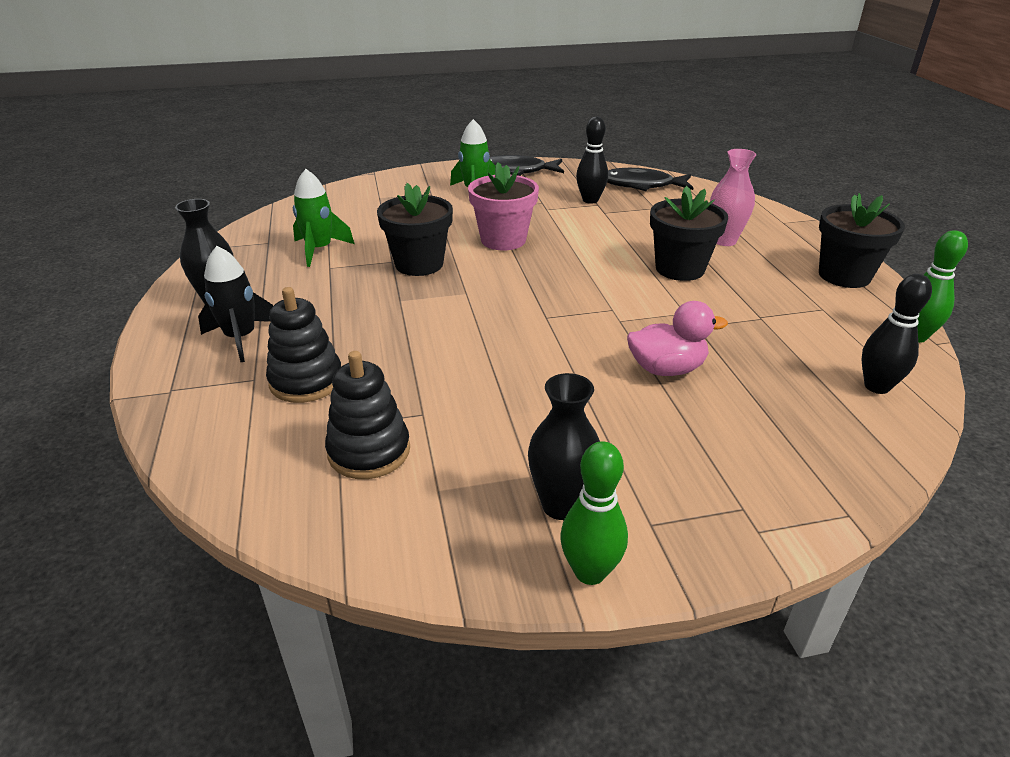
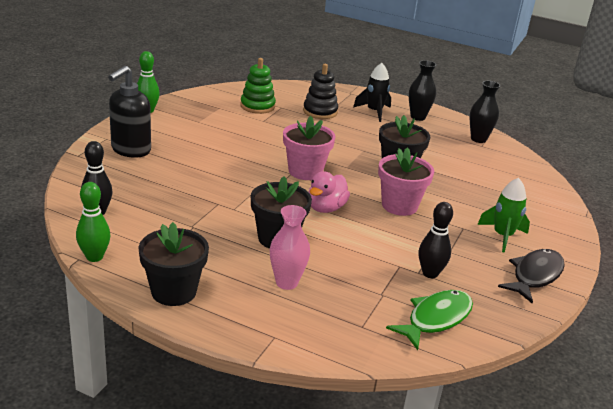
camera: 125 degrees right, 5 degrees down
green rocket [293,169,354,267] -> none
black stacking toy [325,351,410,479] -> green stacking toy [240,58,276,114]
black vase [528,373,600,520] -> black vase moved to [470,81,500,143]
black fish [607,168,693,191] -> green fish [386,290,473,350]
pink duck [627,301,728,376] -> pink duck moved to [309,171,350,213]
none -> black soap dispenser [108,66,151,158]
none -> pink flower pot [283,116,336,180]

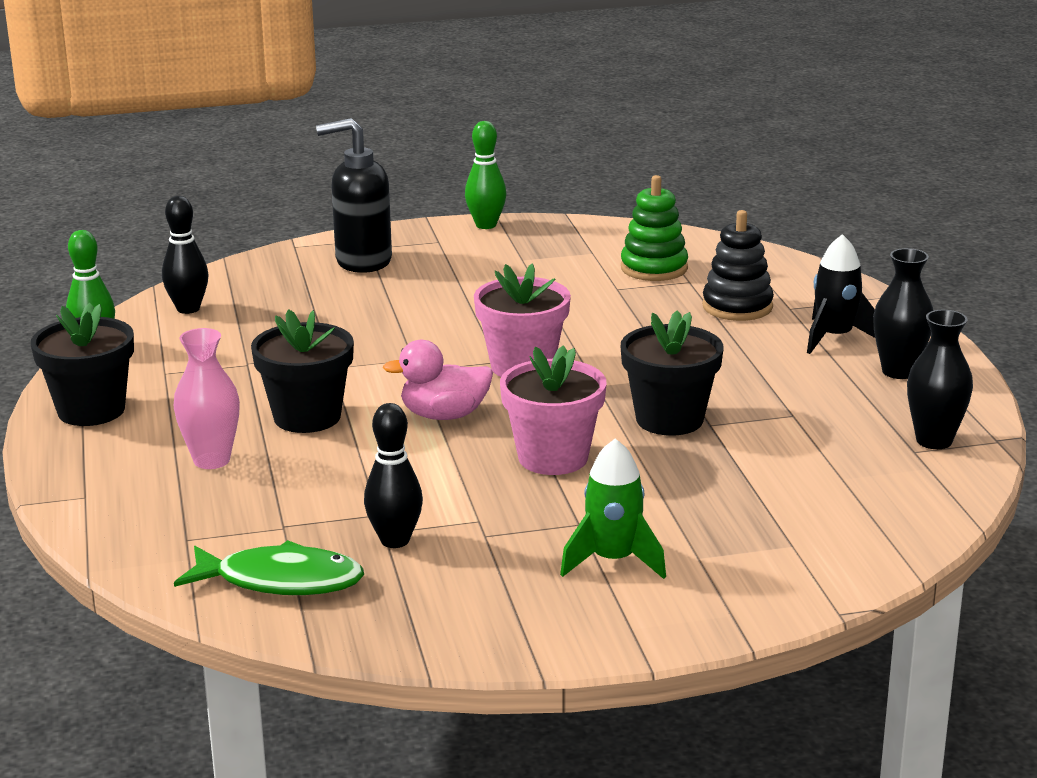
camera: 55 degrees right, 5 degrees down
black fish [498,249,565,304] -> none

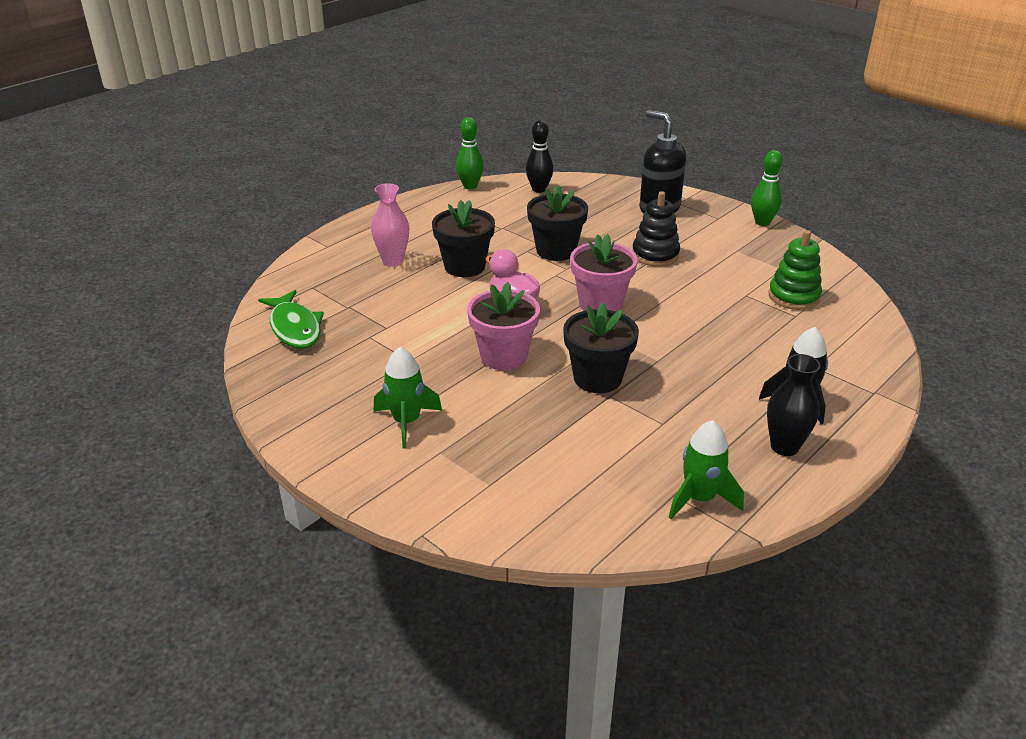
camera: 55 degrees right, 10 degrees up
black flower pot [31,303,134,426] -> black flower pot moved to [527,185,588,261]
black bowling pin [364,403,423,548] -> none
black stacking toy [702,210,774,321] -> black stacking toy moved to [632,191,680,267]
black vase [907,310,973,449] -> green rocket [669,420,744,519]

